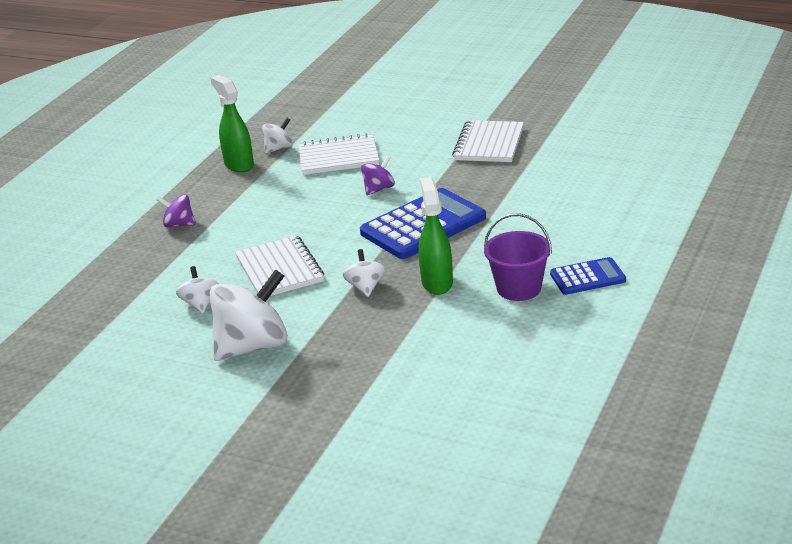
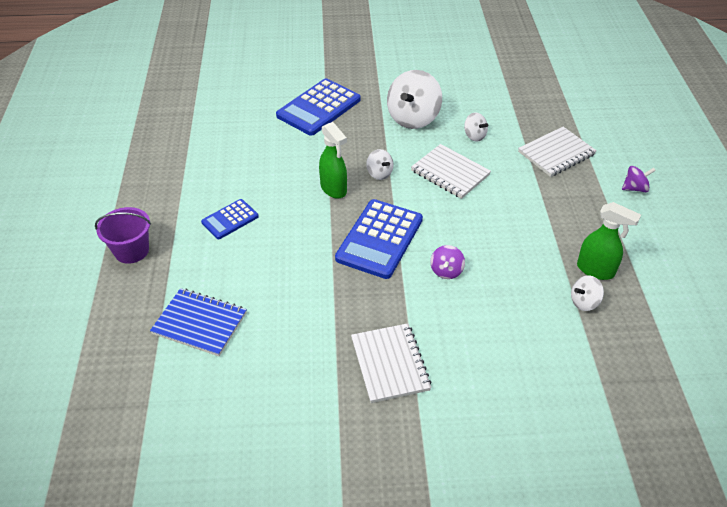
camera: 150 degrees right, 15 degrees up
purple spinning top [157,194,196,227] -> purple spinning top moved to [622,166,656,192]
white spinning top [262,118,293,154] -> white spinning top turned 45 degrees clockwise [571,276,604,311]
white notebook [298,133,379,175] -> white notebook moved to [518,127,597,177]
purple bucket [484,213,552,301] -> purple bucket moved to [95,207,151,264]
none -> blue notebook [150,288,247,356]
none -> blue calculator [276,79,360,136]

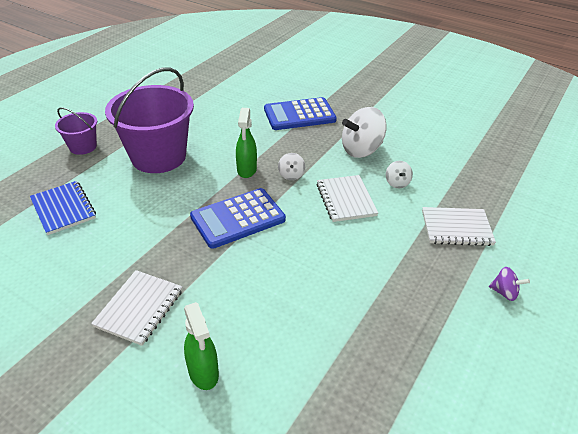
camera: 35 degrees right, 5 degrees down
blue calculator [201,199,259,239] -> purple bucket [105,67,194,173]
purple spinning top [430,245,465,279] -> none
white spinning top [571,276,604,311] -> none
green spray bottle [577,202,641,280] -> green spray bottle moved to [184,302,219,390]

